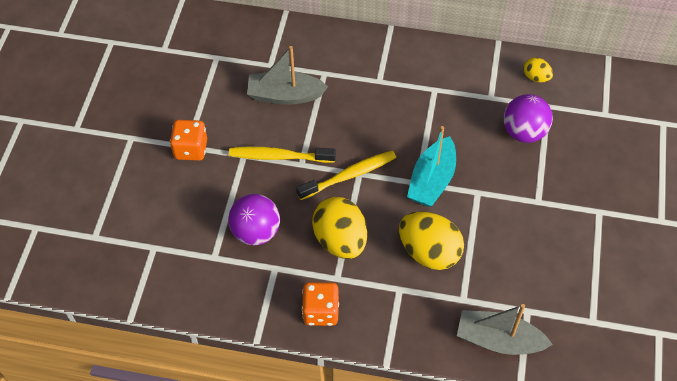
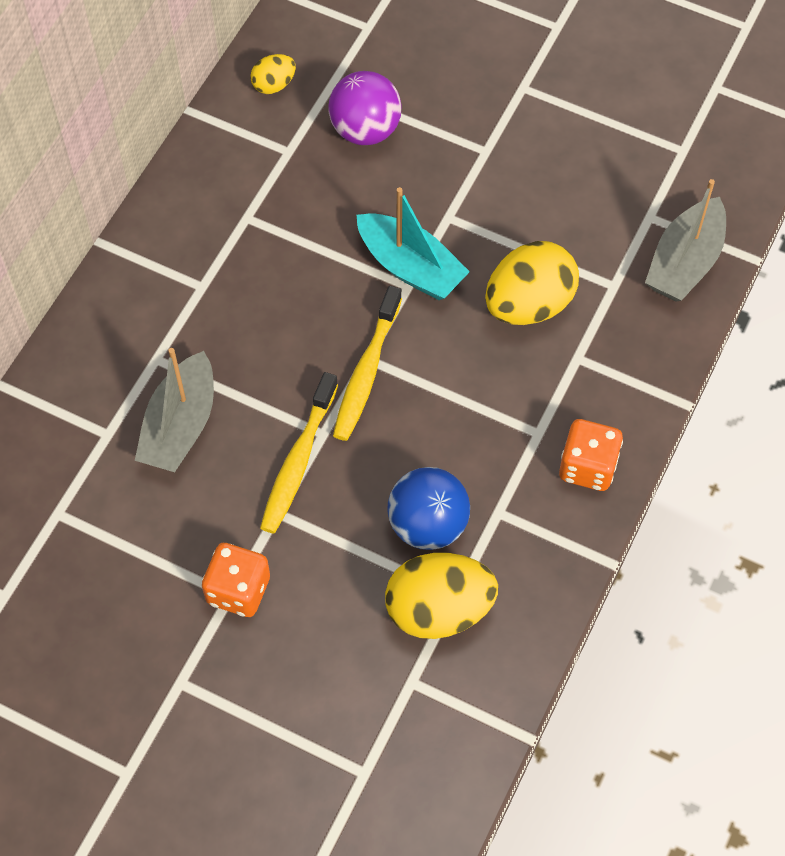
camera: 75 degrees left, 5 degrees up
purple ball [228,194,280,245] -> blue ball [387,467,470,550]
yellow toothbrush [296,151,396,200] -> yellow toothbrush turned 150 degrees counterclockwise [333,286,402,441]
yellow egg [312,197,367,259] -> yellow egg moved to [385,553,498,639]

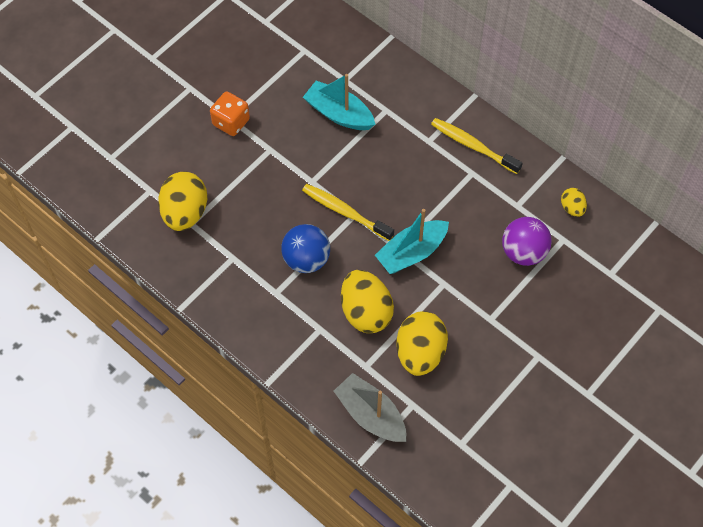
camera: 105 degrees right, 0 degrees up
grey boat [135,348,214,472] -> turquoise boat [303,74,375,130]
yellow toothbrush [260,372,338,534] -> yellow toothbrush moved to [431,118,523,174]
blue ball [387,467,470,550] -> blue ball moved to [281,224,330,273]
orange dice [559,419,623,491] -> none
none -> yellow egg [397,311,448,376]

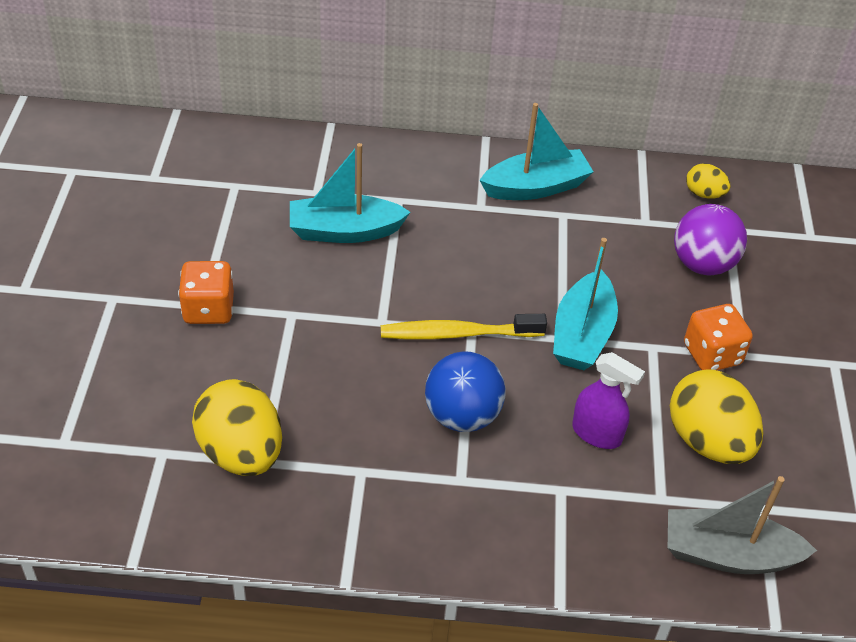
camera: 40 degrees left, 15 degrees down
yellow egg [341,270,394,333] -> purple spray bottle [572,352,645,449]
yellow toothbrush [431,118,523,174] -> turquoise boat [479,103,594,200]
none -> orange dice [684,304,753,370]

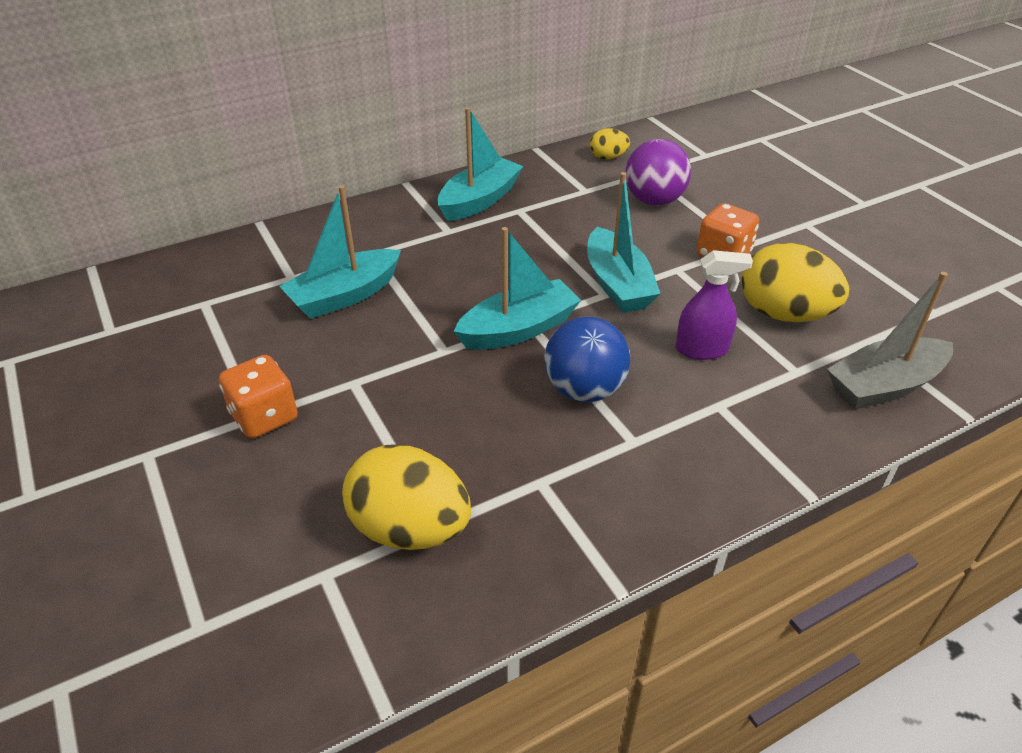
camera: 30 degrees left, 5 degrees down
yellow toothbrush [381,314,547,340] -> turquoise boat [453,227,581,350]

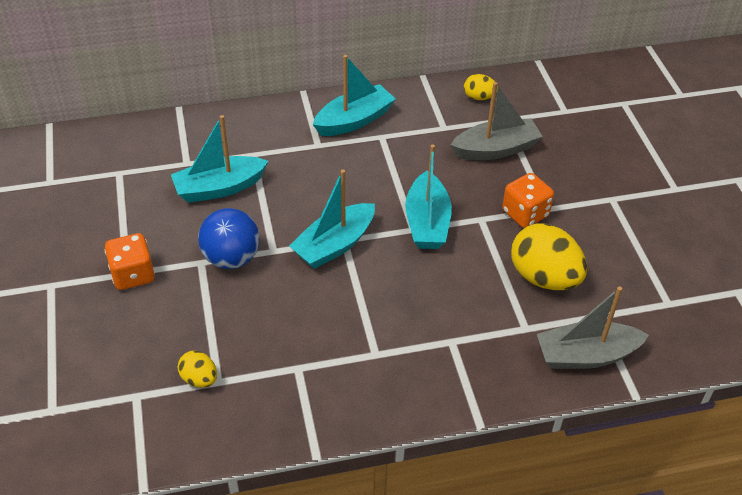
camera: 15 degrees right, 5 degrees up
yellow egg [342,444,471,550] -> yellow egg [178,351,217,388], size x0.50
turquoise boat [453,227,581,350] -> turquoise boat turned 150 degrees clockwise [289,169,375,269]
blue ball [544,317,631,402] -> blue ball moved to [198,208,260,269]
purple ball [625,139,691,206] -> grey boat [450,82,543,160]
purple spray bottle [676,250,753,360] -> none

